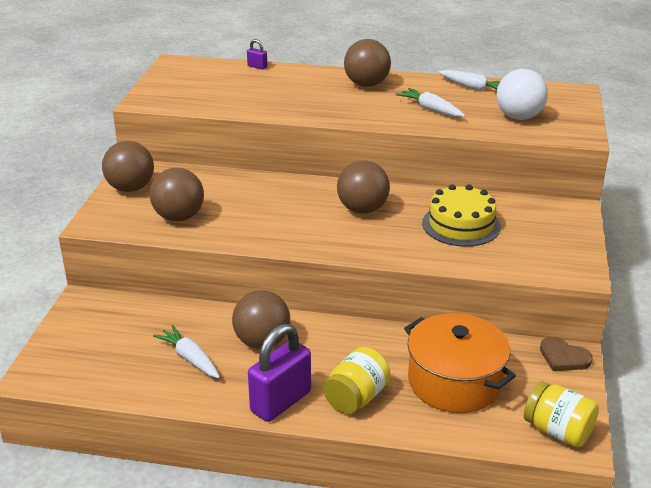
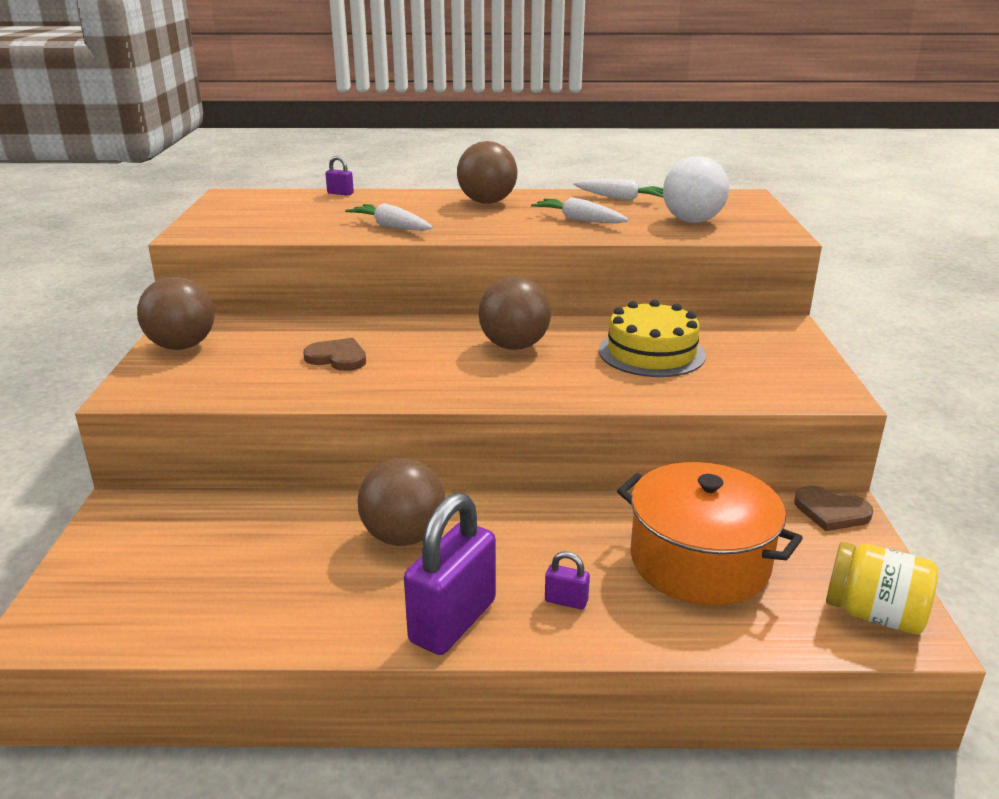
camera: 10 degrees left, 5 degrees down
brown ball [150,168,204,221] -> none
white carrot [153,325,220,378] -> white carrot moved to [345,203,433,231]
yellow jar [323,347,391,414] -> purple padlock [545,551,590,610]
none -> brown heart [303,338,366,371]

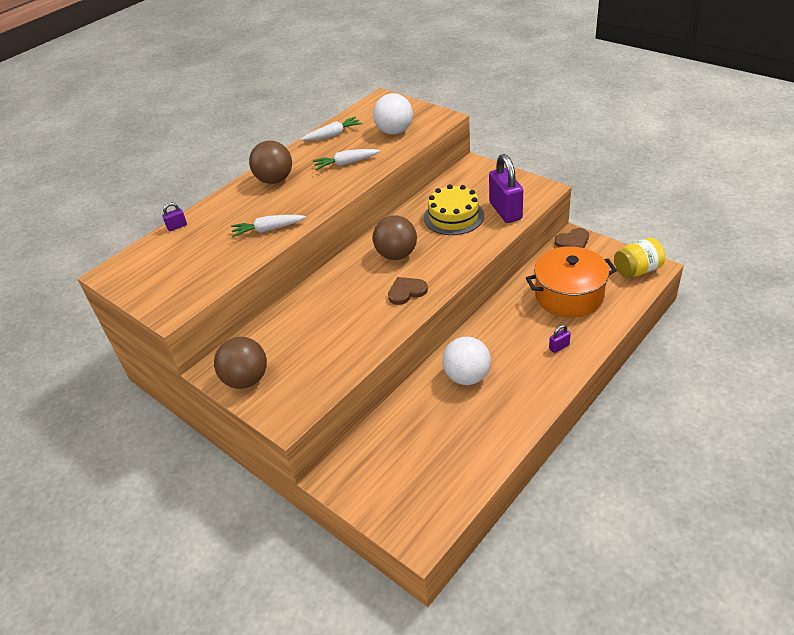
camera: 45 degrees left, 15 degrees up
brown heart [303,338,366,371] -> brown heart moved to [388,277,428,305]
brown ball [357,458,445,546] -> white ball [442,337,491,385]
purple padlock [404,493,496,655] -> purple padlock moved to [489,154,523,223]

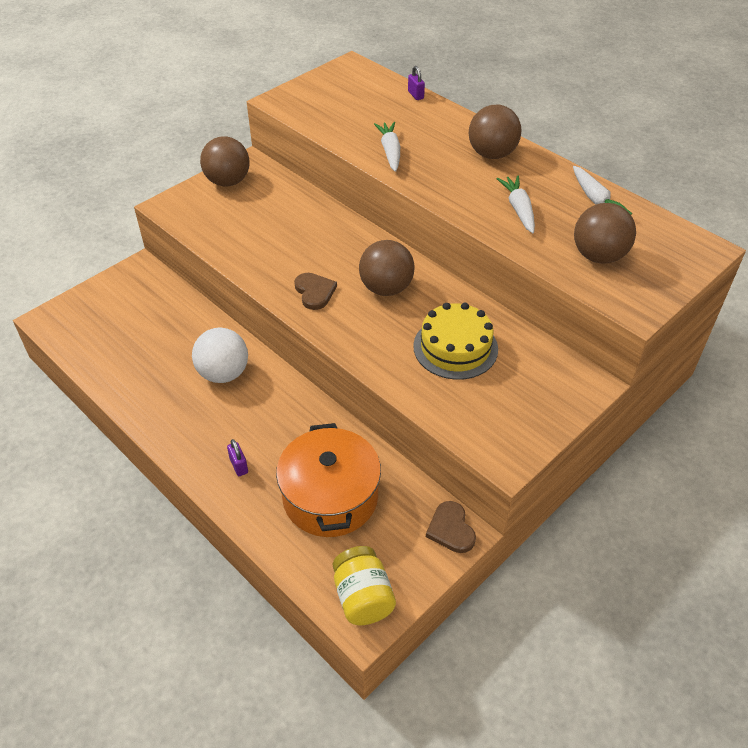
camera: 90 degrees right, 5 degrees up
white ball [373,93,413,135] -> brown ball [574,203,636,264]
purple padlock [489,154,523,223] -> none

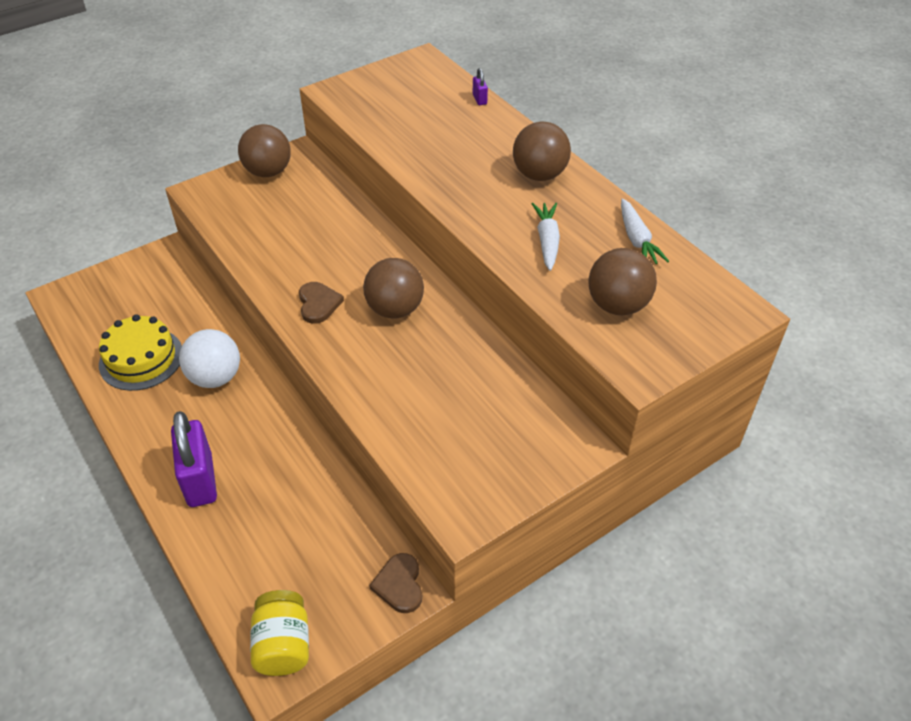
camera: 10 degrees right, 0 degrees up
purple padlock [227,439,248,476] -> purple padlock [171,411,217,507], size x2.35
orange pot [276,423,381,537] -> none
white carrot [374,122,400,172] -> none
yellow cake [413,303,498,380] -> yellow cake moved to [99,314,182,391]

